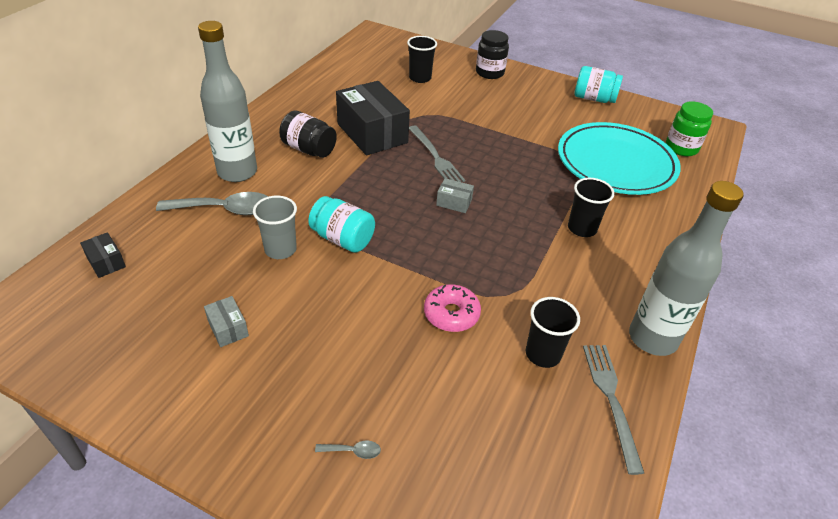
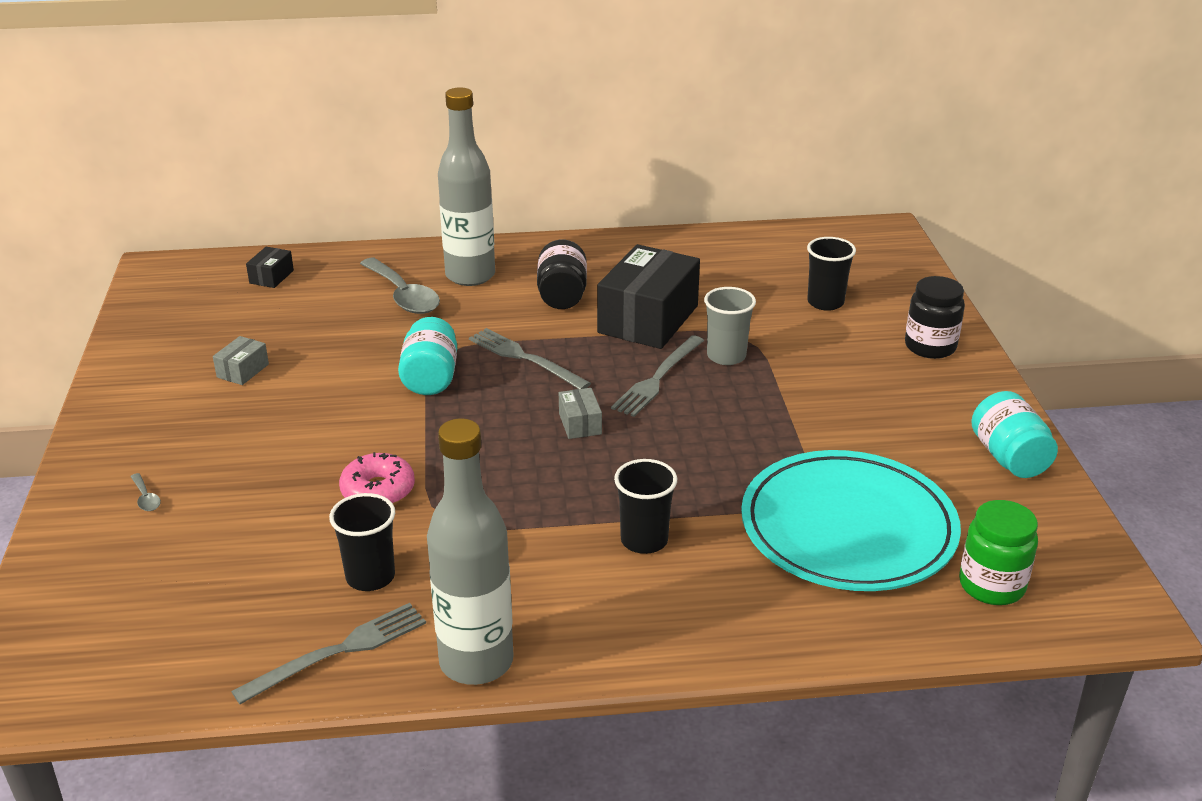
camera: 60 degrees right, 10 degrees down
grey cup [253,196,297,259] -> grey cup moved to [704,287,756,365]
none -> grey fork [469,328,591,389]

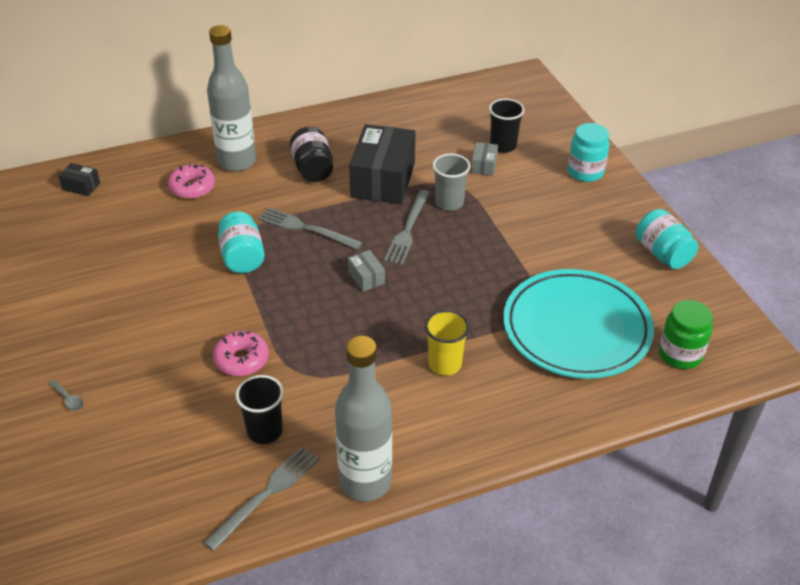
camera: 15 degrees left, 10 degrees up
grey box [213,336,269,385] -> grey box moved to [471,142,498,176]
black box [246,247,294,288] -> black box turned 75 degrees counterclockwise [58,163,100,196]
grey spoon [360,258,440,314] -> pink donut [168,164,215,199]
black cup [614,459,677,554] -> yellow cup [425,310,470,375]
black jar [905,276,965,359] -> turquoise jar [568,123,610,182]

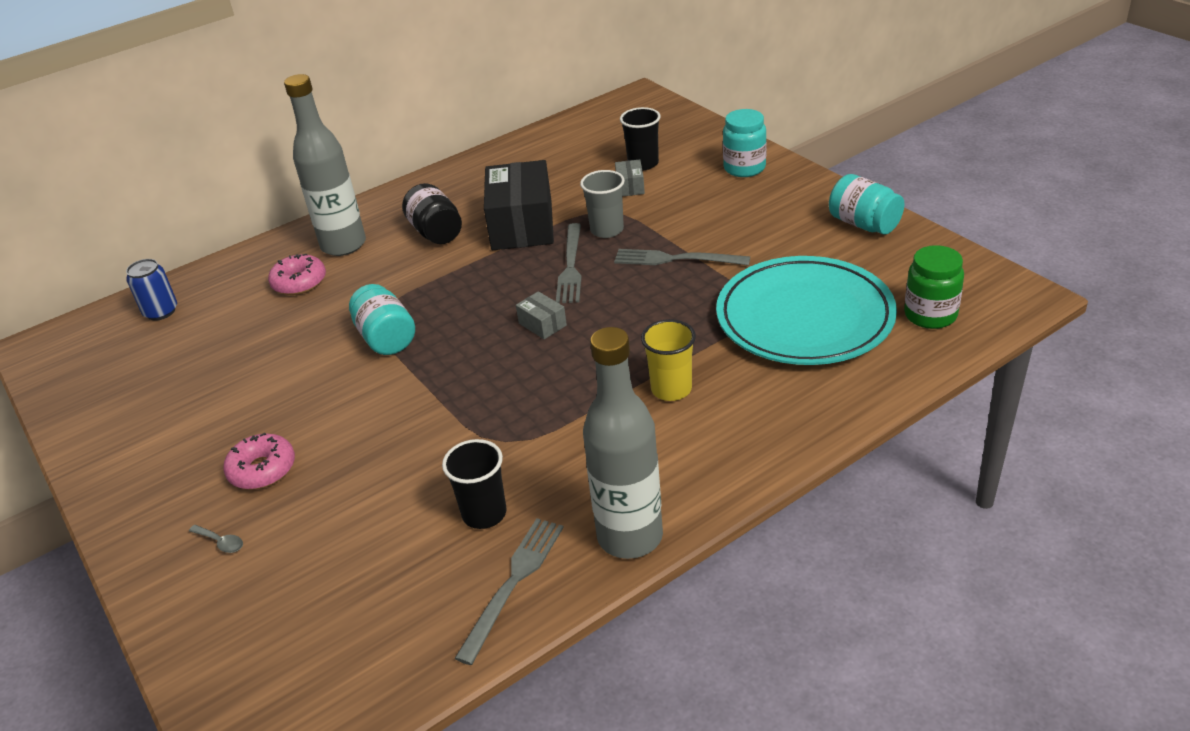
camera: 10 degrees left, 5 degrees down
black box [58,163,100,196] -> blue can [126,259,177,321]
pink donut [213,331,269,376] -> pink donut moved to [223,433,295,490]
grey fork [258,207,363,250] -> grey fork moved to [614,249,750,265]

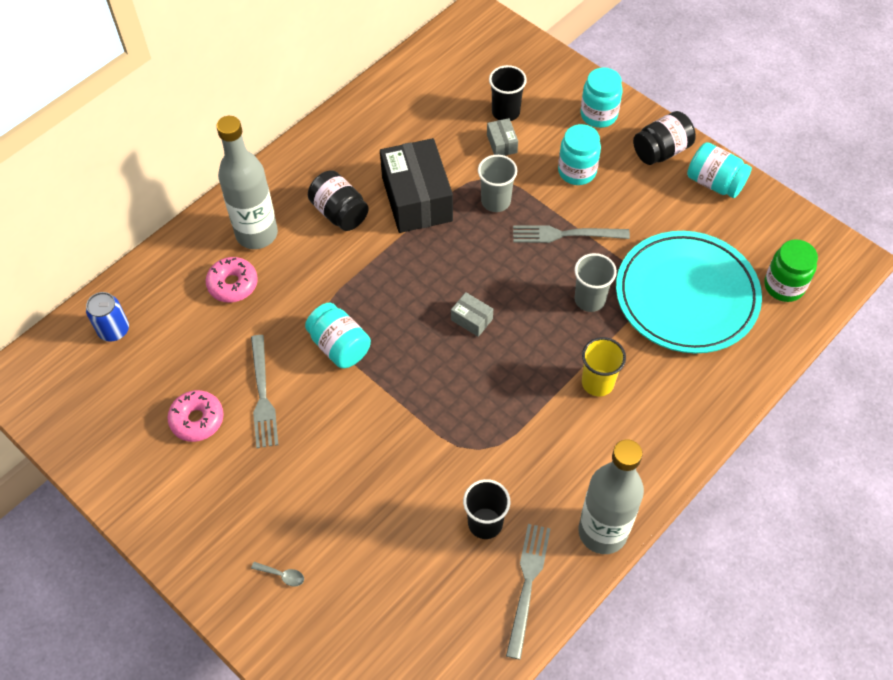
camera: 15 degrees left, 20 degrees up
pink donut [223,433,295,490] -> pink donut moved to [167,390,224,442]
grey fork [556,223,582,303] -> grey fork moved to [251,335,278,448]
none -> turquoise jar [558,124,601,185]
none -> grey cup [574,253,617,312]
none -> black jar [633,111,696,165]

